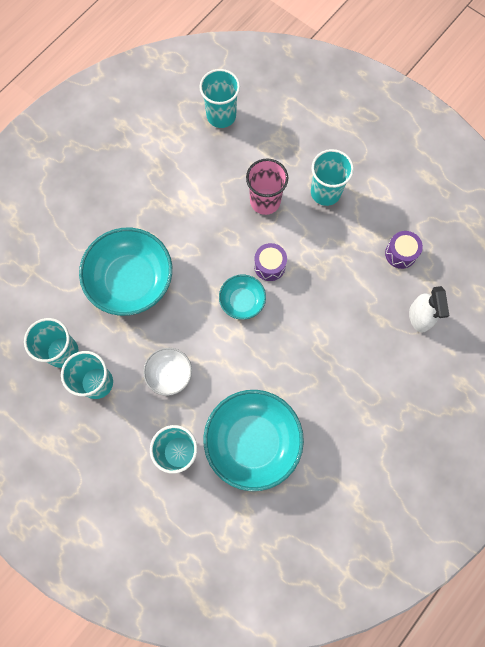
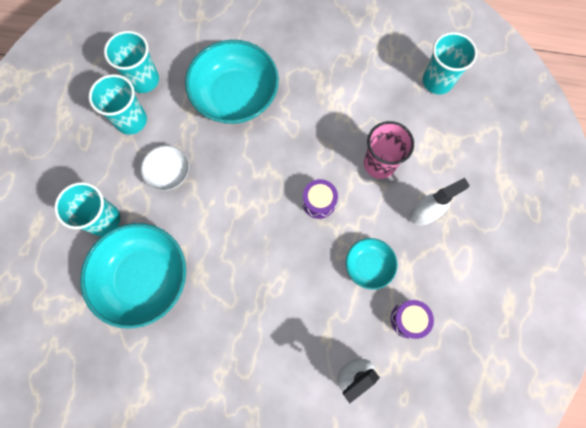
camera: 60 degrees right, 0 degrees up
turquoise bowl [219,275,266,320] -> turquoise bowl moved to [346,238,397,290]
turquoise cup [311,149,354,206] -> white spray bottle [409,178,470,225]

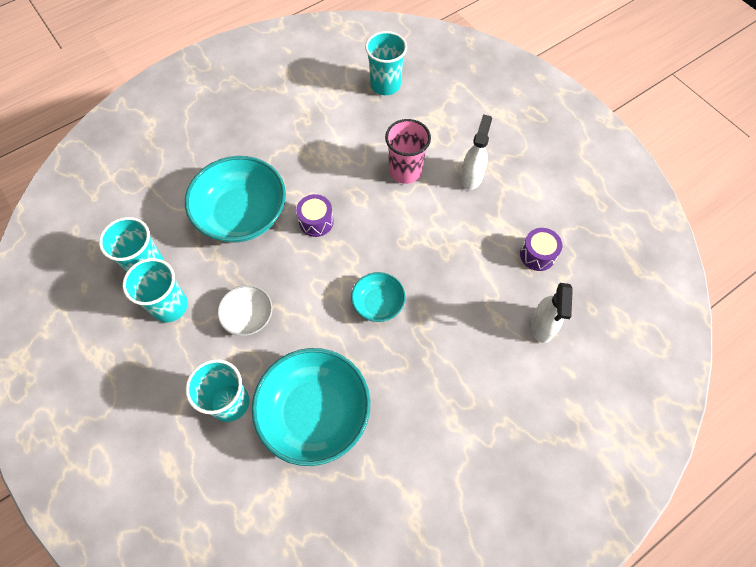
camera: 45 degrees left, 10 degrees down
purple drum [302,179,338,219] -> purple drum moved to [296,194,334,237]
turquoise bowl [346,238,397,290] -> turquoise bowl moved to [351,272,405,322]

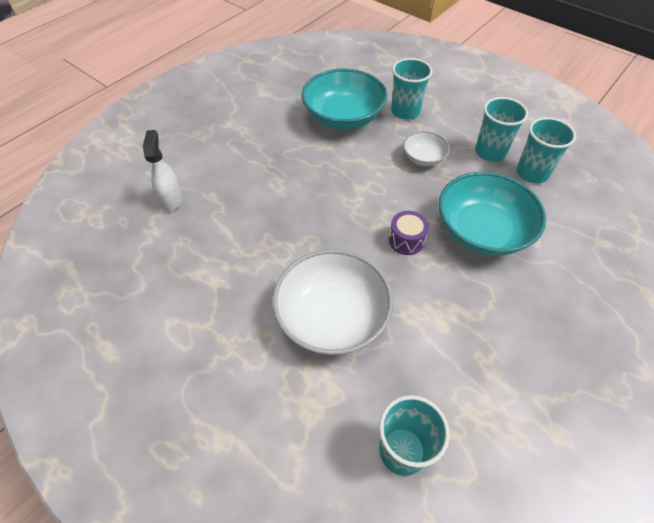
camera: 165 degrees right, 10 degrees down
turquoise bowl [351,272,405,322] -> none
pink cup [385,119,431,184] -> white bowl [273,249,393,355]
white spray bottle [461,114,492,190] -> none
purple drum [520,228,562,271] -> none

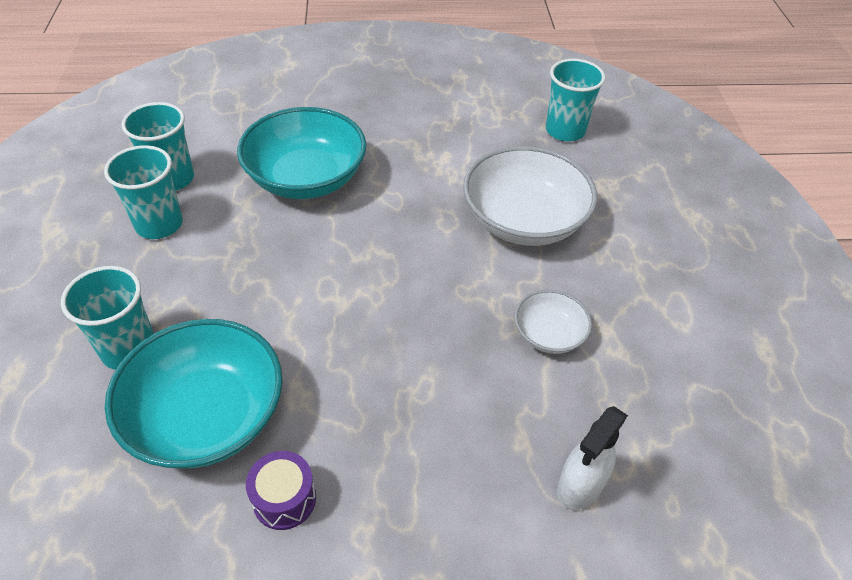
camera: 135 degrees left, 5 degrees down
purple drum [389,211,429,255] -> purple drum moved to [246,451,316,530]
white bowl [403,131,450,166] -> white bowl moved to [515,290,592,354]

